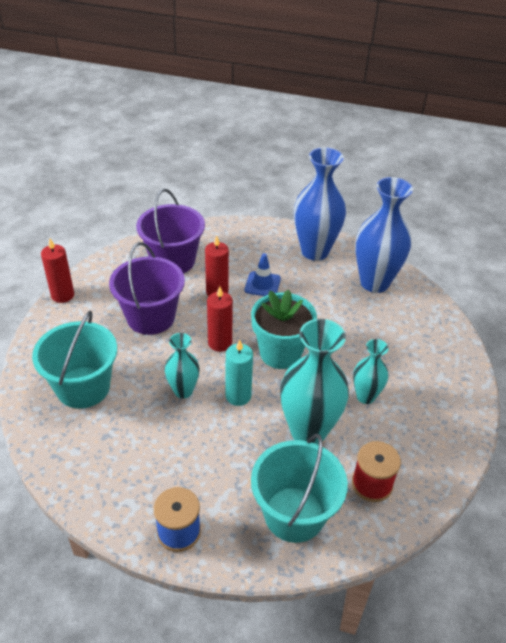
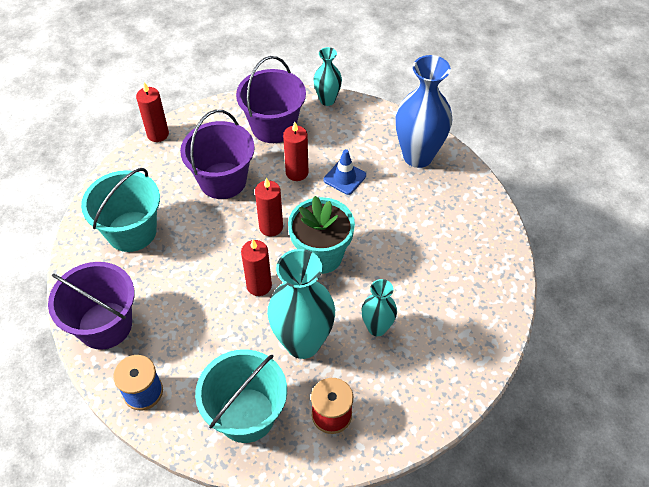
camera: 25 degrees right, 10 degrees up
turquoise vase [165,333,200,399] -> turquoise vase moved to [313,47,342,106]
turquoise candle [226,339,253,406] -> red candle [241,240,272,296]
blue vase [355,177,413,293] -> none
none -> purple bucket [48,262,134,350]

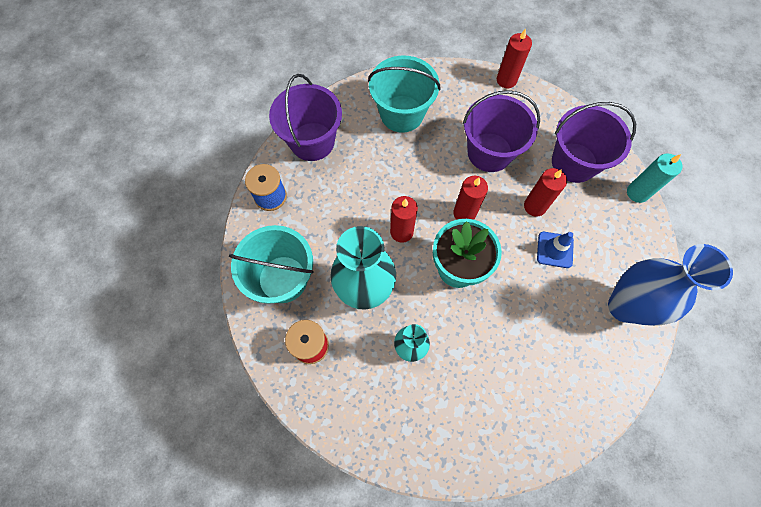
camera: 65 degrees right, 15 degrees up
turquoise vase [313,47,342,106] -> turquoise candle [627,154,682,203]

